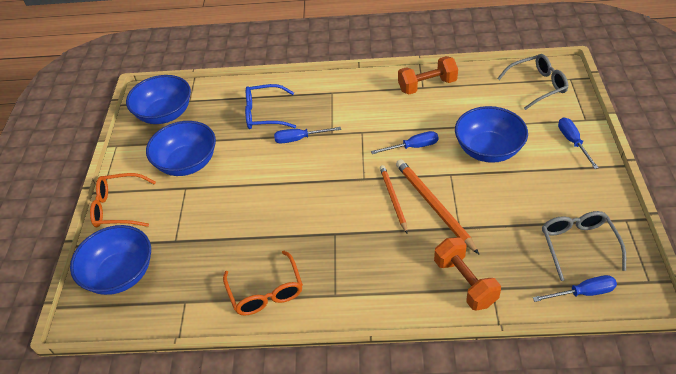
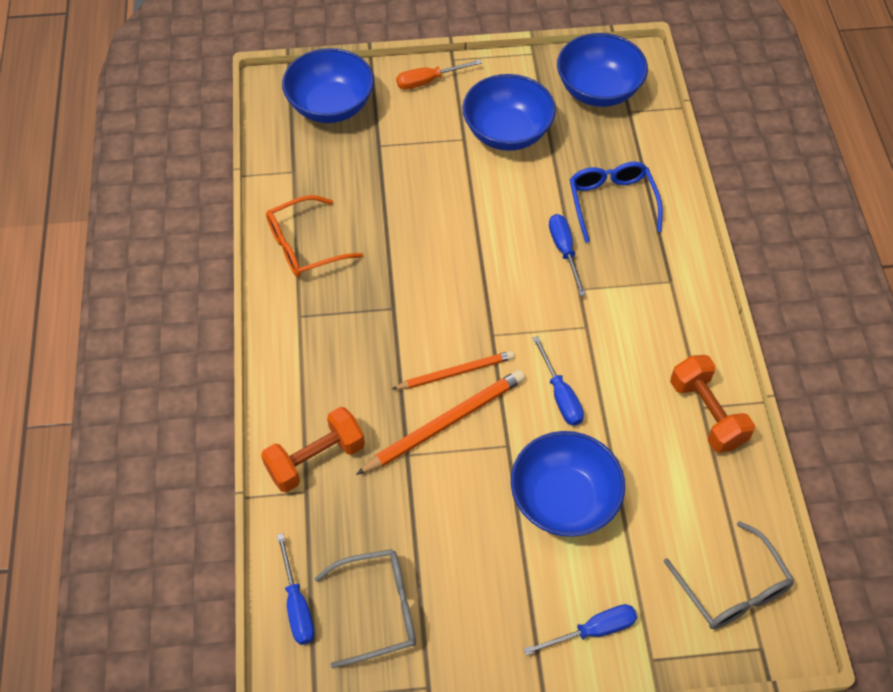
camera: 80 degrees right, 10 degrees up
orange glasses [90,173,156,227] -> orange screwdriver [396,60,482,90]

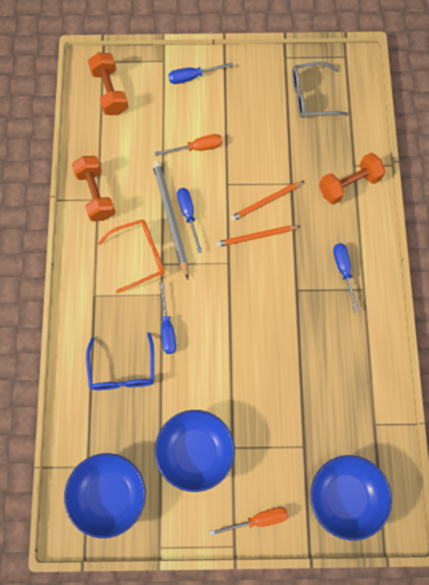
camera: 175 degrees left, 15 degrees up
orange glasses [266,195,363,277] -> orange glasses moved to [98,220,165,293]
blue screwdriver [277,534,314,645] -> blue screwdriver moved to [333,243,359,312]
orange pencil [356,370,525,475] -> orange pencil [230,181,304,221], size x0.66
blue bowl [511,431,625,537] -> orange screwdriver [155,134,222,156]
grey glasses [663,521,795,629] -> orange dumbbell [88,52,128,115]
none -> grey pencil [152,161,189,279]

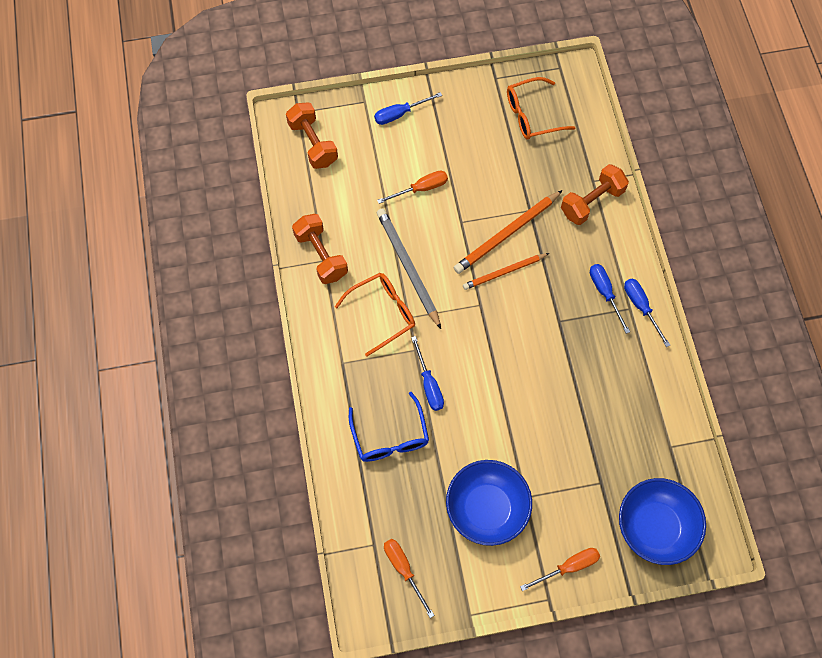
camera: 10 degrees left, 5 degrees down
blue bowl [64,453,146,538] -> orange screwdriver [384,539,434,618]
blue screwdriver [177,188,202,253] -> blue screwdriver moved to [624,279,670,347]
orange pencil [230,181,304,221] -> orange pencil [454,190,563,274], size x1.52
grey glasses [292,62,348,118] -> orange glasses [507,77,576,140]

